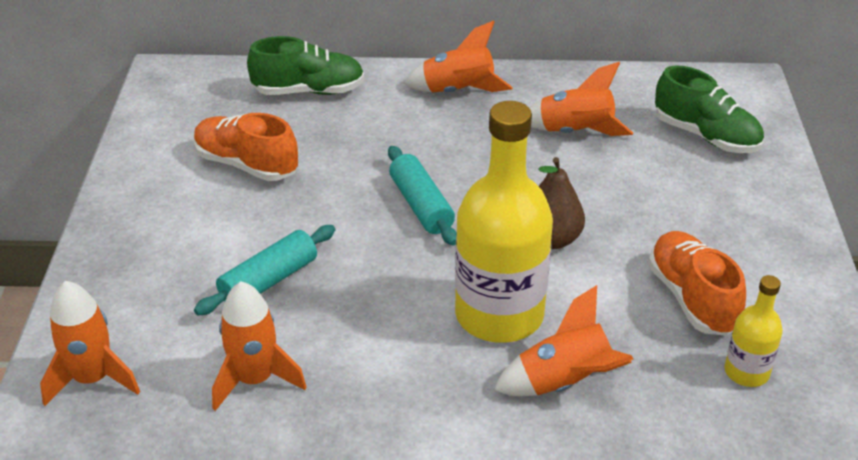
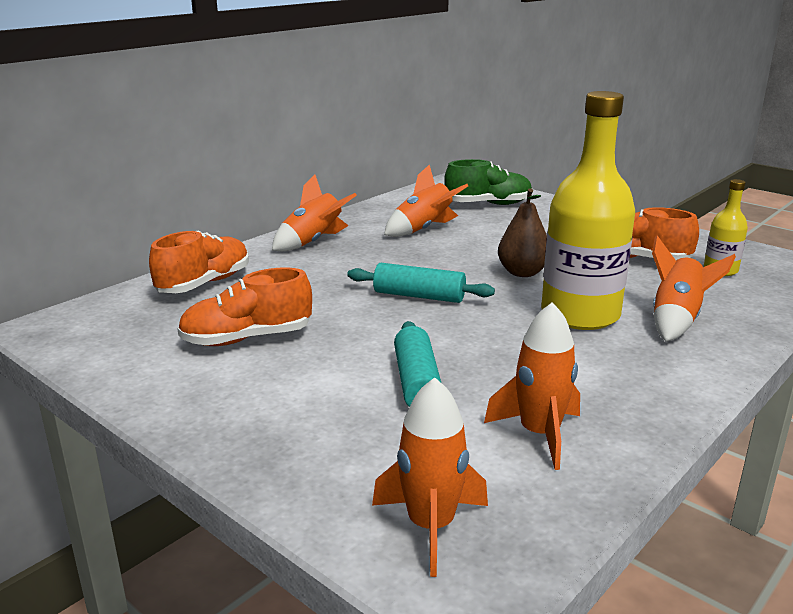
camera: 50 degrees left, 15 degrees down
green shoe [247,36,364,95] -> orange shoe [149,230,249,293]

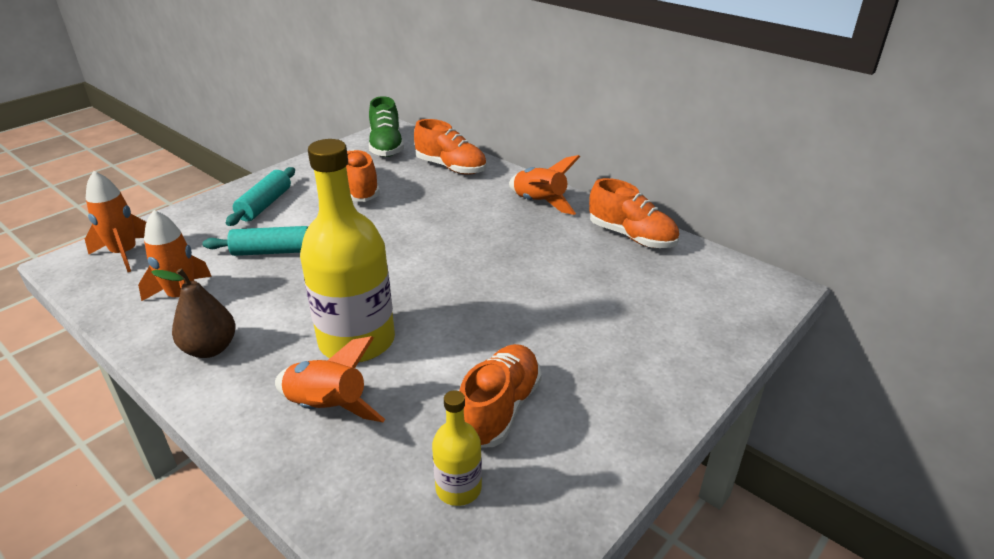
camera: 90 degrees right, 10 degrees up
turquoise rolling pin [347,263,495,303] -> turquoise rolling pin moved to [226,167,295,226]
orange rocket [384,164,468,237] -> none
green shoe [444,159,533,205] -> green shoe moved to [369,96,404,157]
brown pear [498,188,547,277] -> brown pear moved to [151,268,236,358]
none -> orange shoe [589,178,679,248]

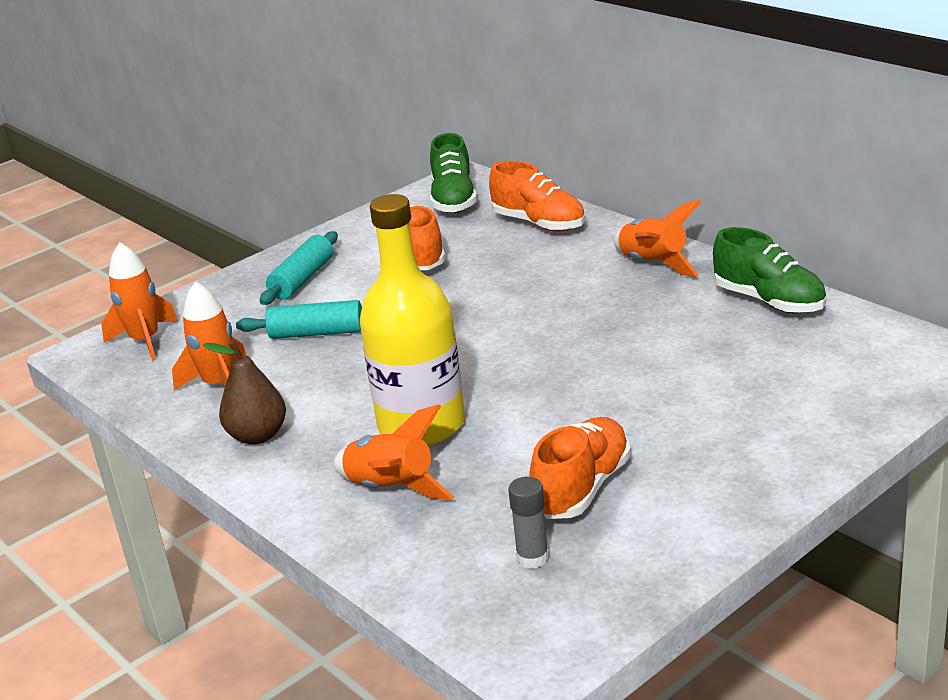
camera: 10 degrees right, 5 degrees down
yellow bottle [432,390,482,506] -> grey glue stick [508,477,549,569]
orange shoe [589,178,679,248] -> green shoe [713,227,826,314]

